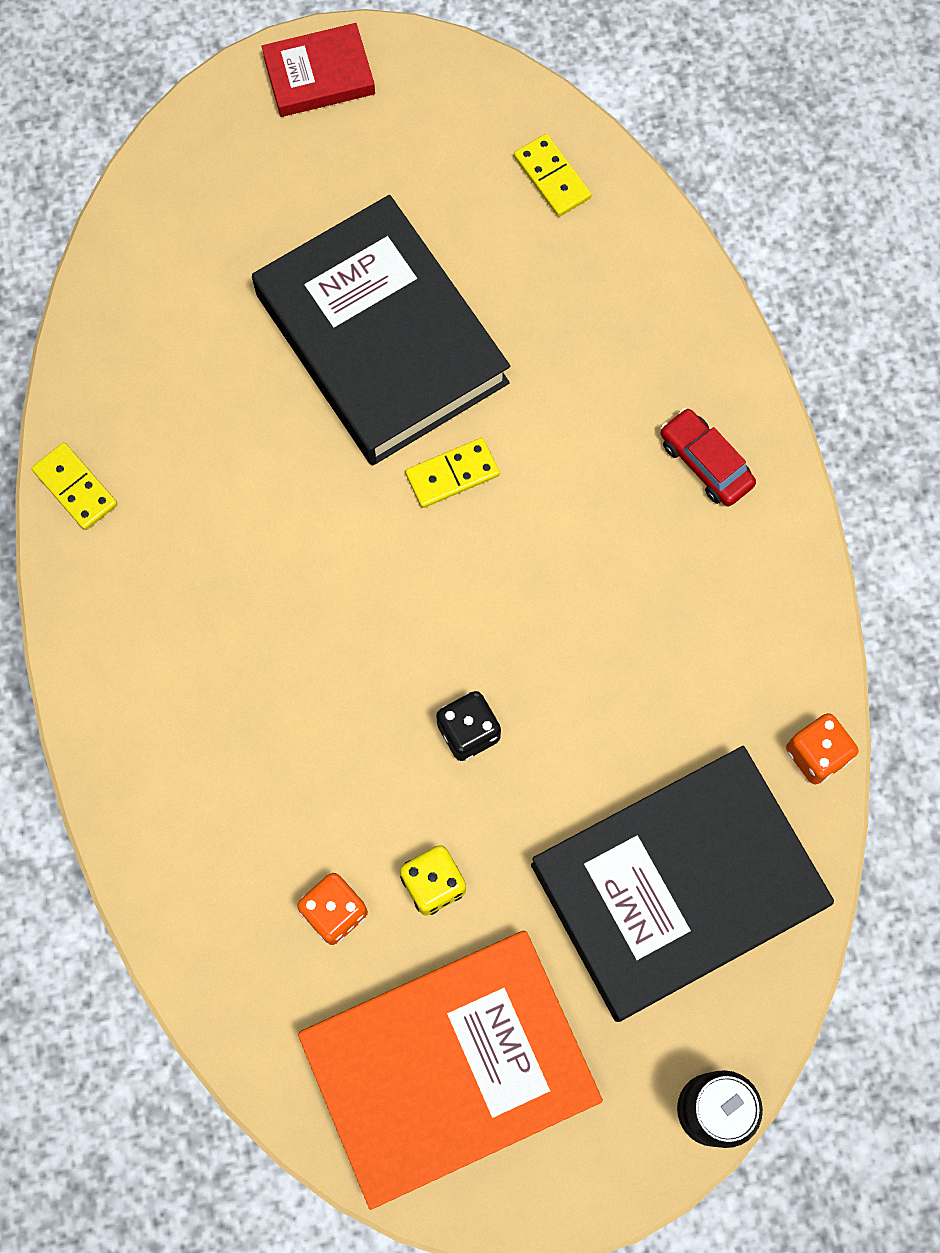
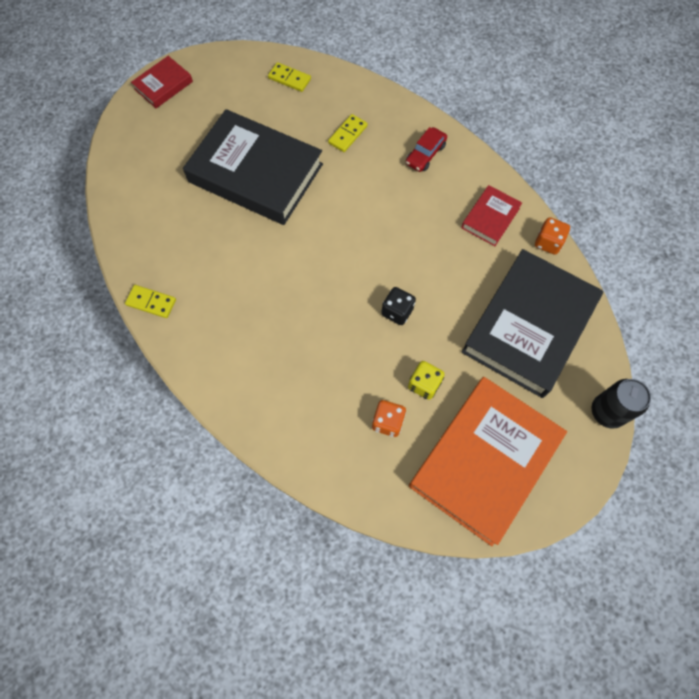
camera: 30 degrees left, 5 degrees down
yellow domino [405,438,500,508] -> yellow domino moved to [328,114,368,152]
red car [661,408,756,506] -> red car turned 75 degrees counterclockwise [406,127,447,172]
none -> red book [461,185,522,246]

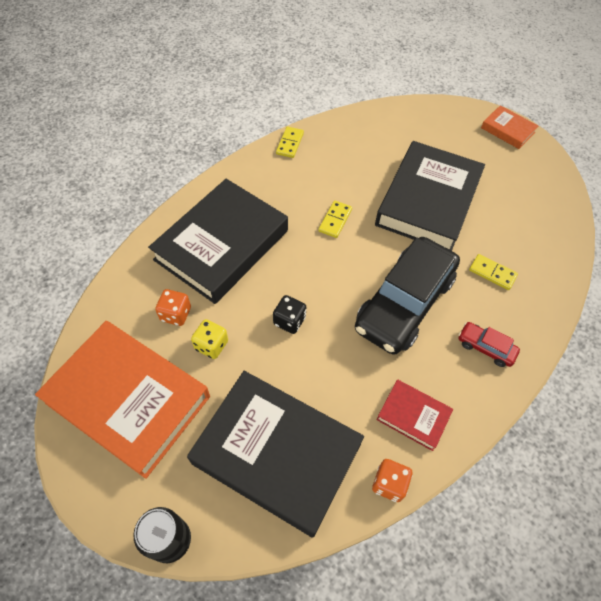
camera: 85 degrees right, 10 degrees down
red book [131,56,193,108] -> orange book [481,105,538,149]
yellow domino [268,62,311,92] -> yellow domino moved to [318,200,352,238]
none -> black book [148,179,288,304]
none -> black car [355,237,460,355]

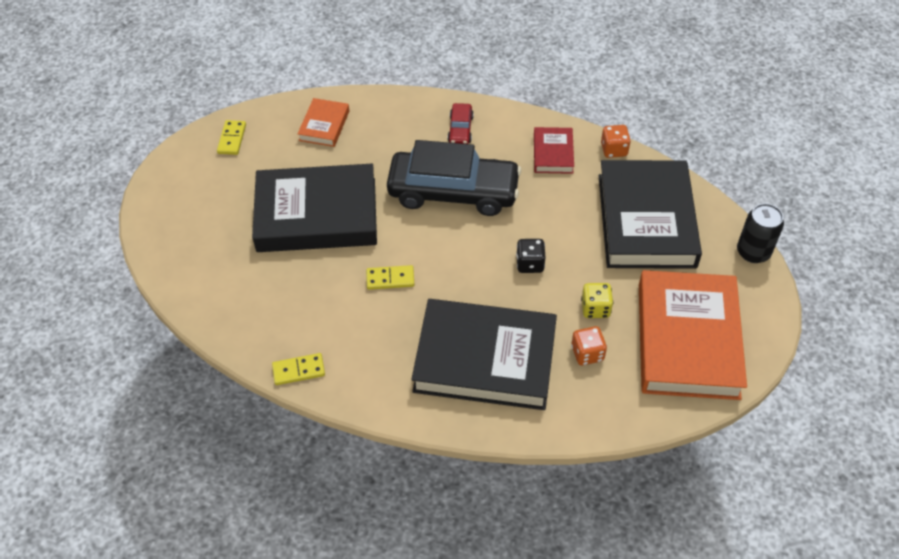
camera: 115 degrees left, 5 degrees down
yellow domino [469,254,518,290] -> yellow domino moved to [217,120,246,155]
orange book [481,105,538,149] -> orange book moved to [298,98,349,147]

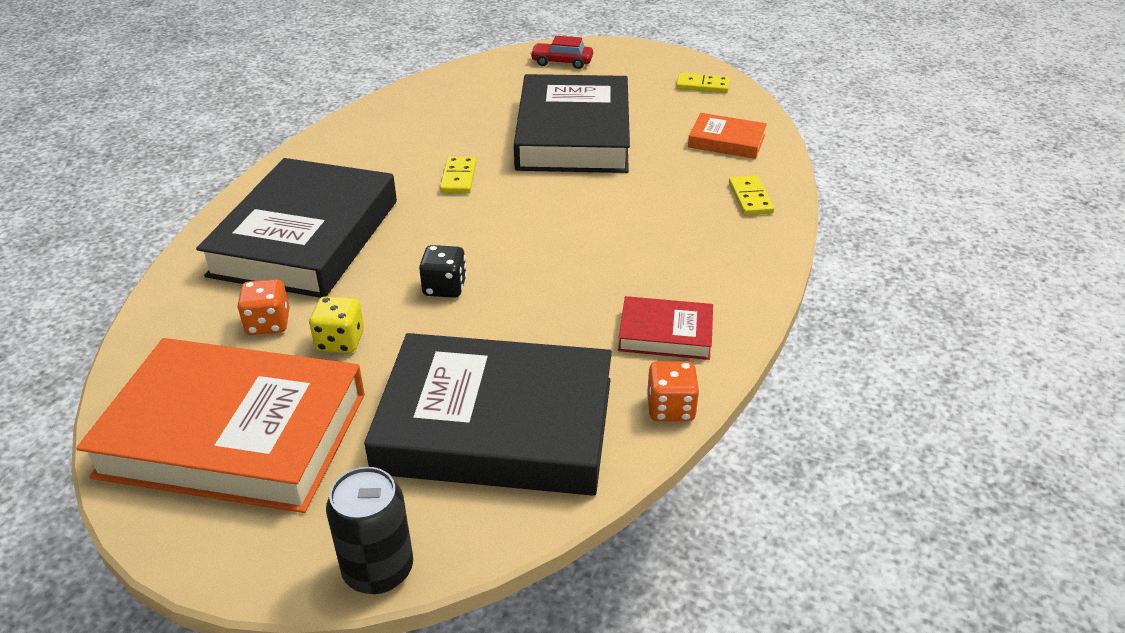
camera: 95 degrees right, 15 degrees down
yellow domino [272,353,325,385] -> yellow domino moved to [729,175,774,215]
black car [387,140,521,216] -> none
red car [448,103,474,144] -> red car moved to [530,36,593,69]

